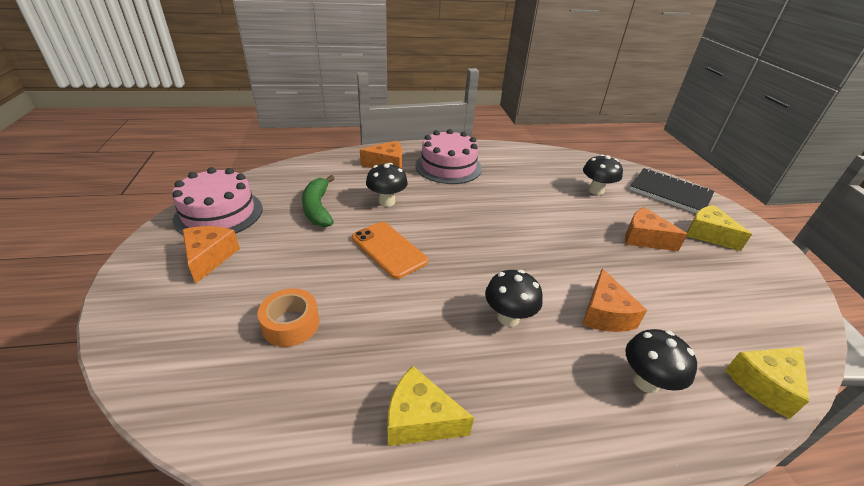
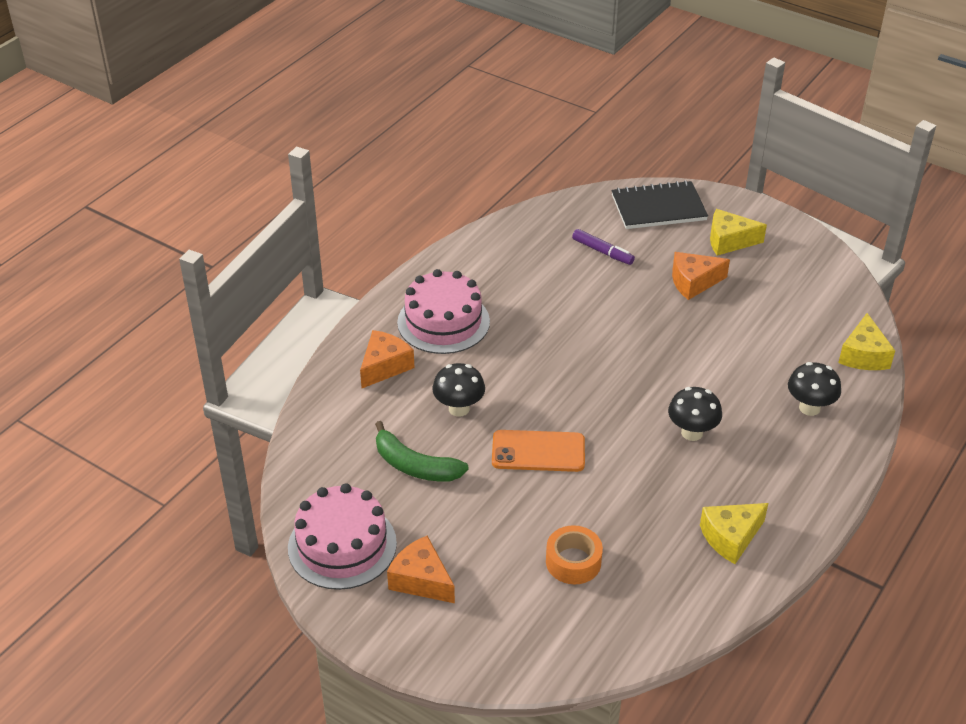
camera: 45 degrees left, 5 degrees up
orange cheese [582,268,647,332] -> none
black mushroom [583,155,623,195] -> purple marker [572,229,635,265]

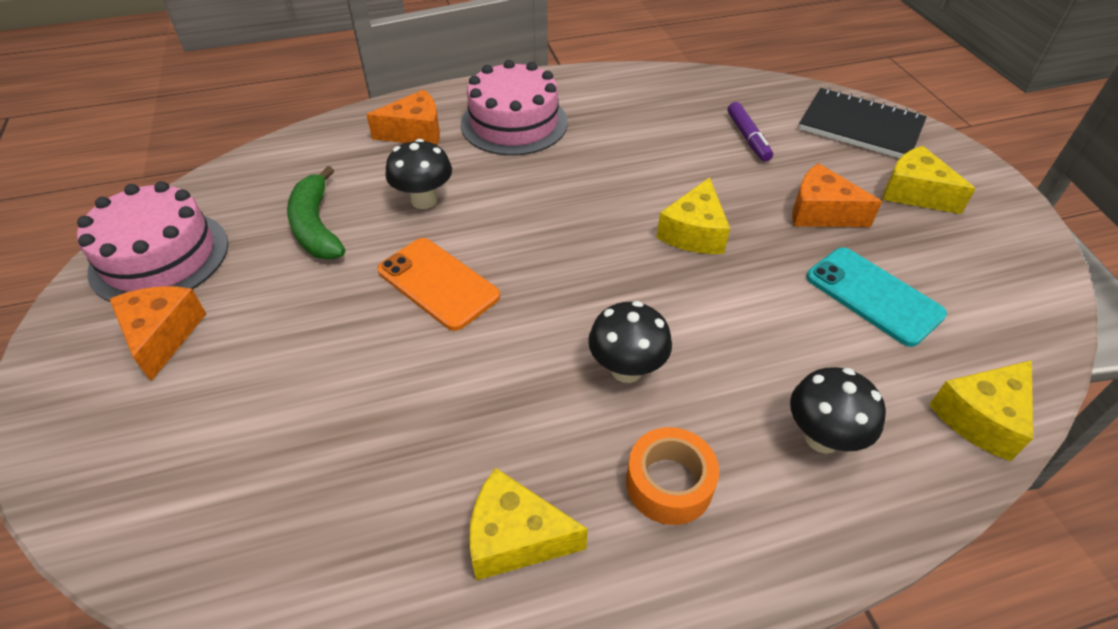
camera: 40 degrees right, 5 degrees up
orange tape [546,525,603,584] -> orange tape moved to [626,427,719,525]
none -> yellow cheese [656,177,730,254]
none -> turquoise phone [806,248,947,347]

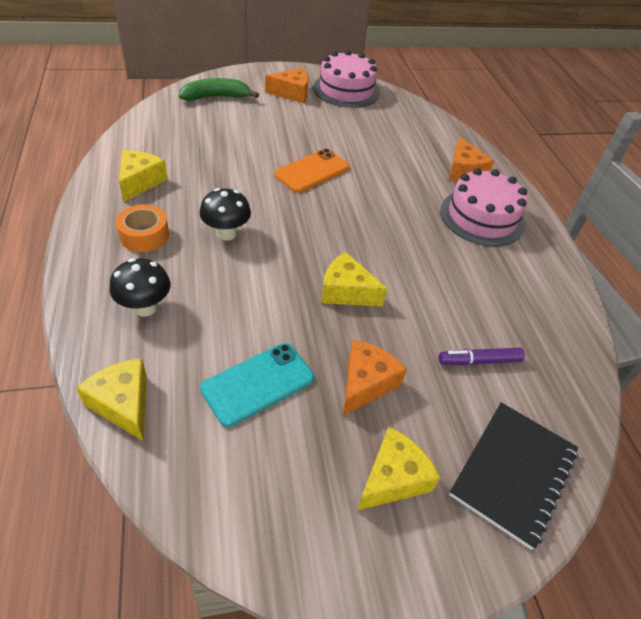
camera: 90 degrees right, 0 degrees up
green banana [287,166,345,260] -> green banana moved to [179,78,259,101]
black mushroom [385,139,452,209] -> none

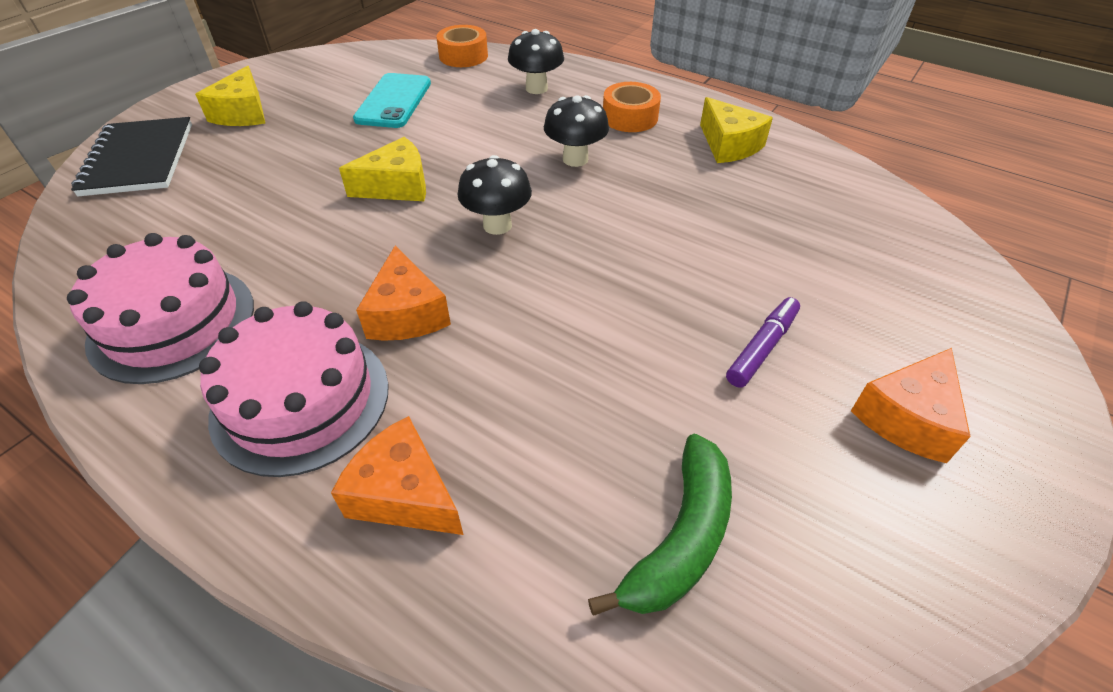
camera: 140 degrees right, 0 degrees up
yellow cheese [76,358,147,442] -> orange tape [436,25,488,67]
green banana [179,78,259,101] -> green banana moved to [588,434,732,616]
orange phone [274,149,350,193] -> none
pink cake [313,50,380,108] -> pink cake moved to [67,233,254,384]
orange cheese [343,340,407,416] -> orange cheese moved to [356,245,451,341]
purple marker [439,348,525,365] -> purple marker moved to [726,297,800,388]
none -> black mushroom [457,155,532,235]

